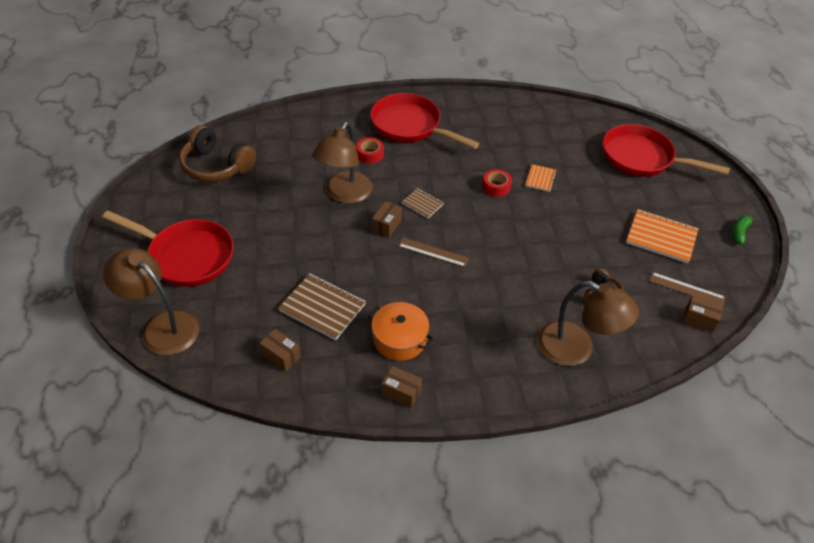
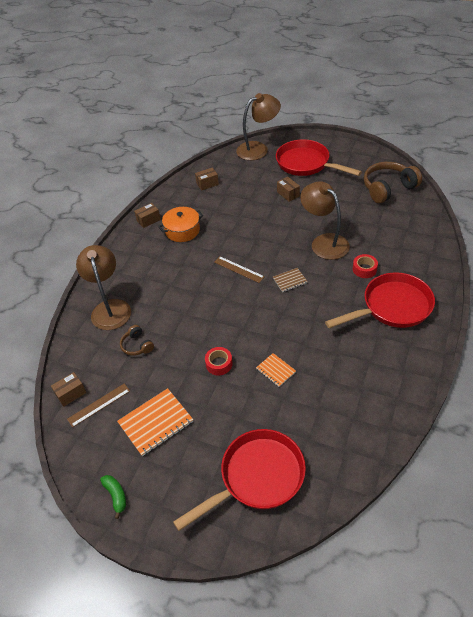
camera: 125 degrees right, 0 degrees up
red pan [102,211,234,287] -> red pan turned 75 degrees clockwise [276,139,362,176]
brown notebook [278,273,366,340] -> none
brown box [372,201,402,238] -> brown box moved to [277,176,300,202]
brown ruler [398,238,469,267] -> brown ruler turned 75 degrees clockwise [214,256,265,283]
red tape [482,169,512,197] -> red tape moved to [205,347,233,375]
brown lamp [538,281,639,366] -> brown lamp turned 105 degrees clockwise [76,245,131,330]

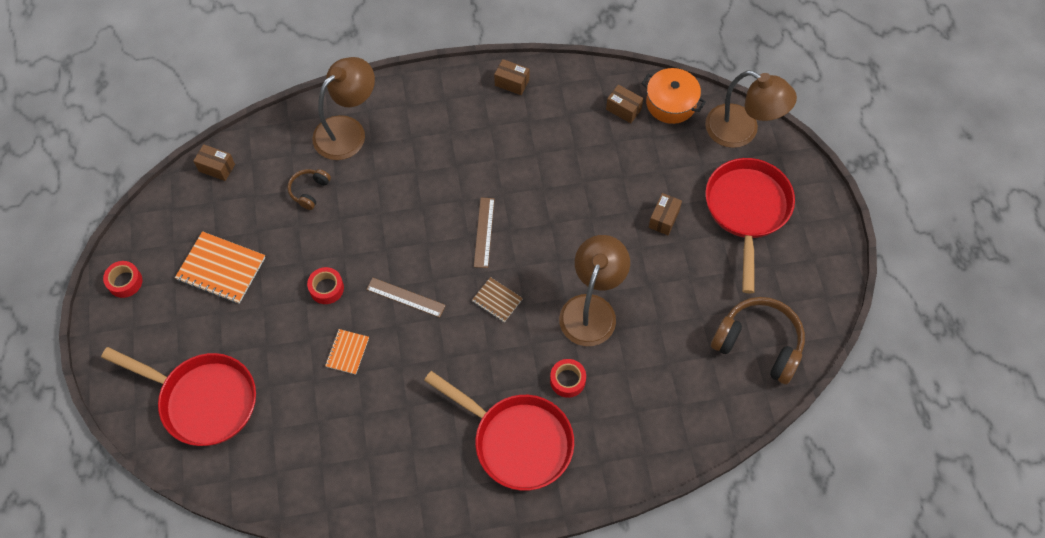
camera: 55 degrees right, 15 degrees up
brown ruler [67,383,130,428] -> brown ruler moved to [366,277,446,318]
green banana [100,475,126,519] -> red tape [103,261,142,298]
orange pot [158,207,203,242] -> orange pot moved to [641,68,706,124]

